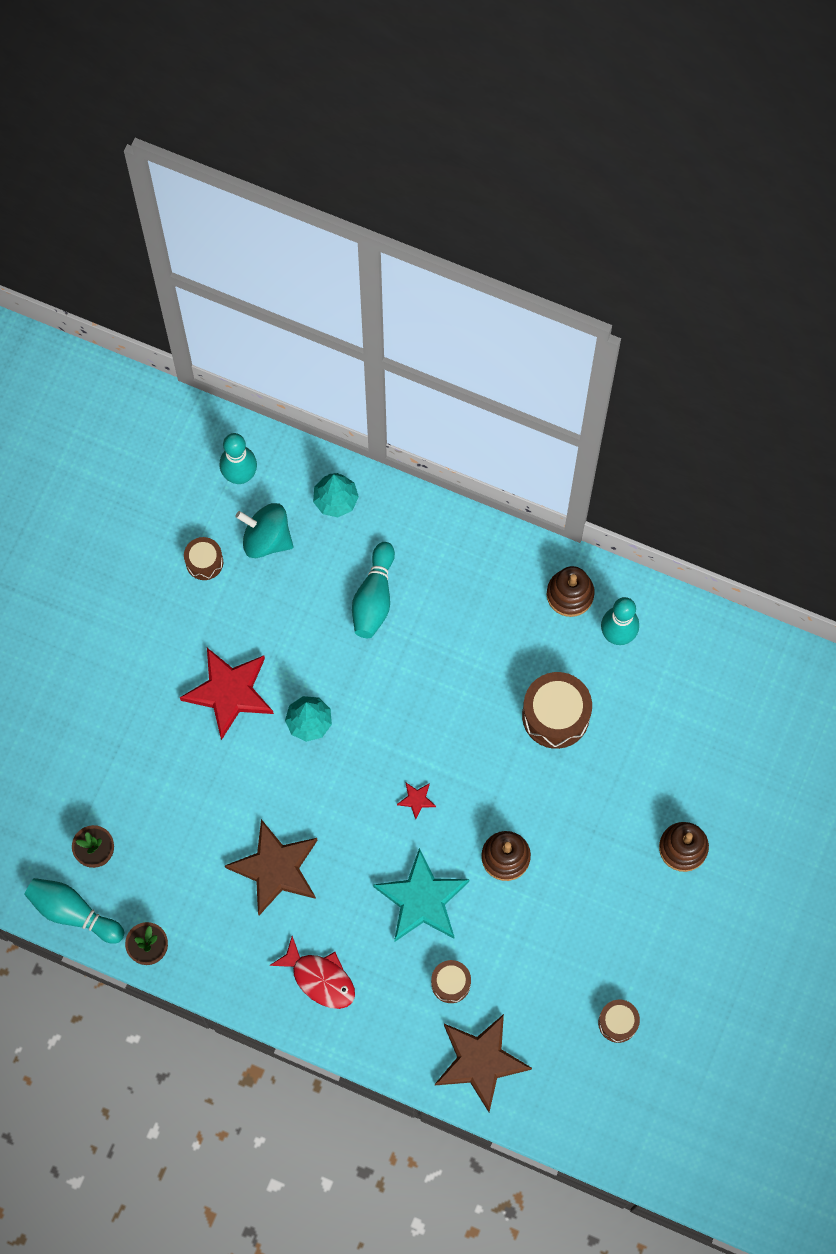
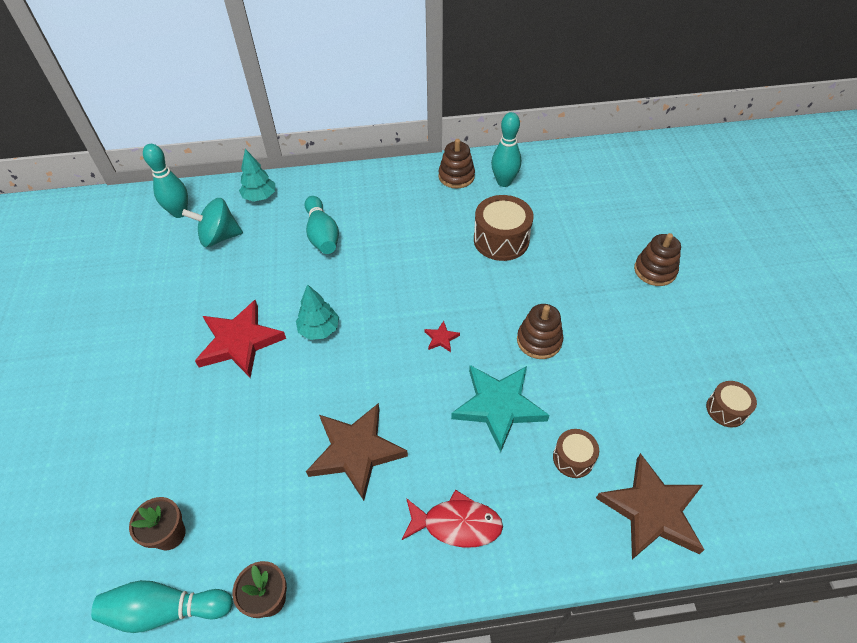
camera: 30 degrees left, 20 degrees down
brown drum [184,537,223,580] -> none

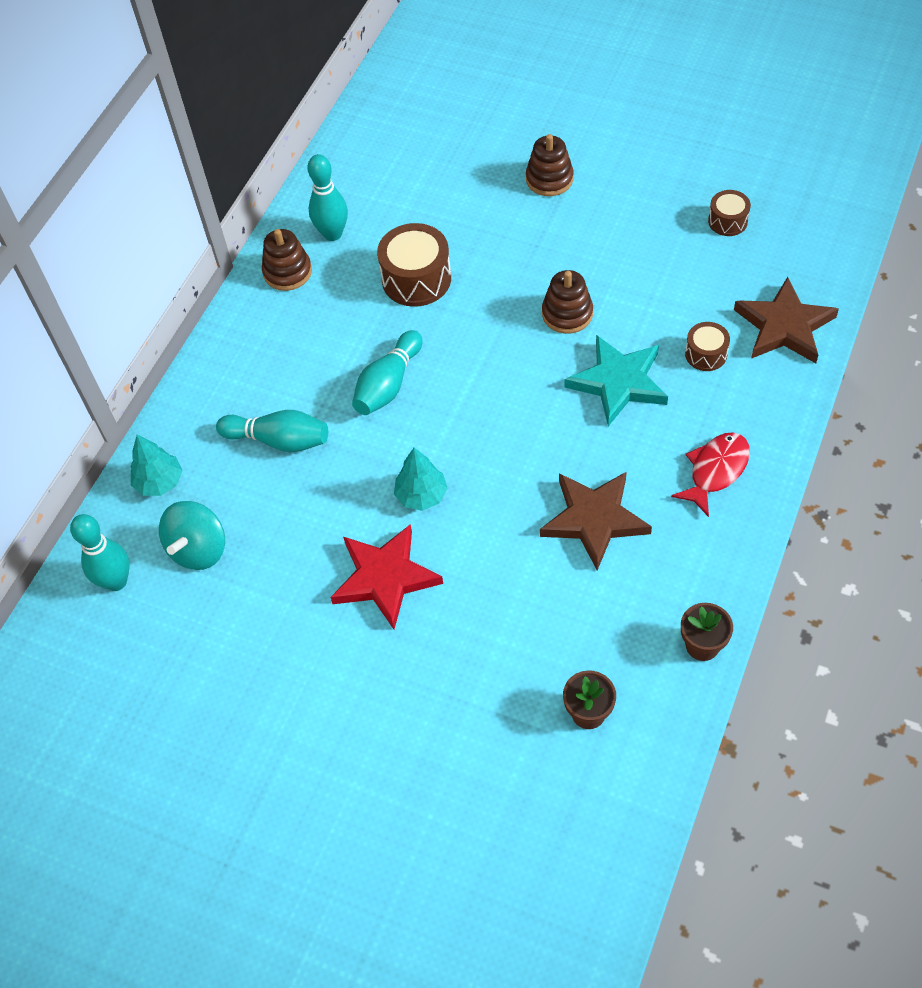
camera: 55 degrees left, 5 degrees up
turquoise bowling pin [91,580,233,633] -> turquoise bowling pin moved to [352,330,422,415]
red star [424,321,460,352] -> none

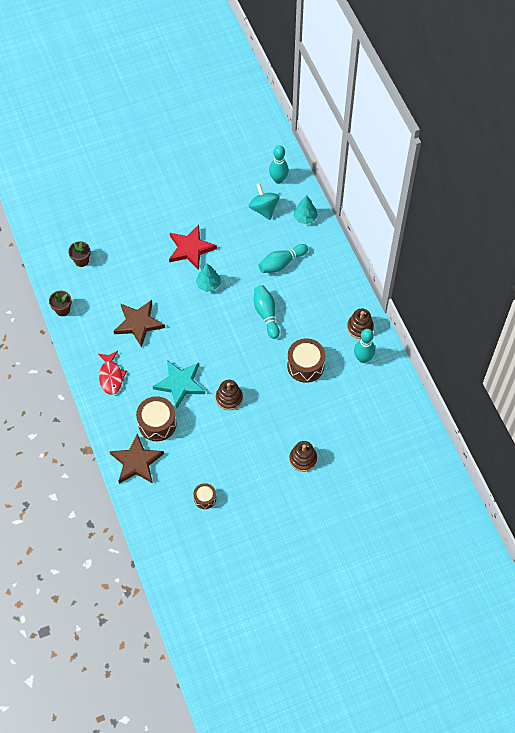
camera: 130 degrees right, 5 degrees up
brown drum [685,322,730,371] -> brown drum [136,396,177,441], size x1.77

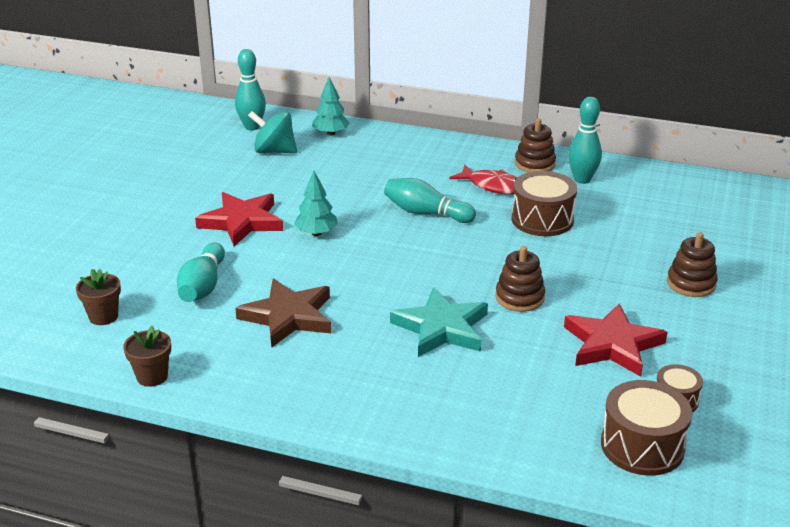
camera: 50 degrees left, 30 degrees down
red fish [98,351,127,395] -> red fish moved to [449,164,517,194]
brown star [110,433,164,484] -> none
brown drum [136,396,177,441] -> brown drum moved to [601,380,692,476]
turquoise bowling pin [259,244,308,273] -> turquoise bowling pin moved to [177,242,225,302]
none -> red star [564,303,667,377]

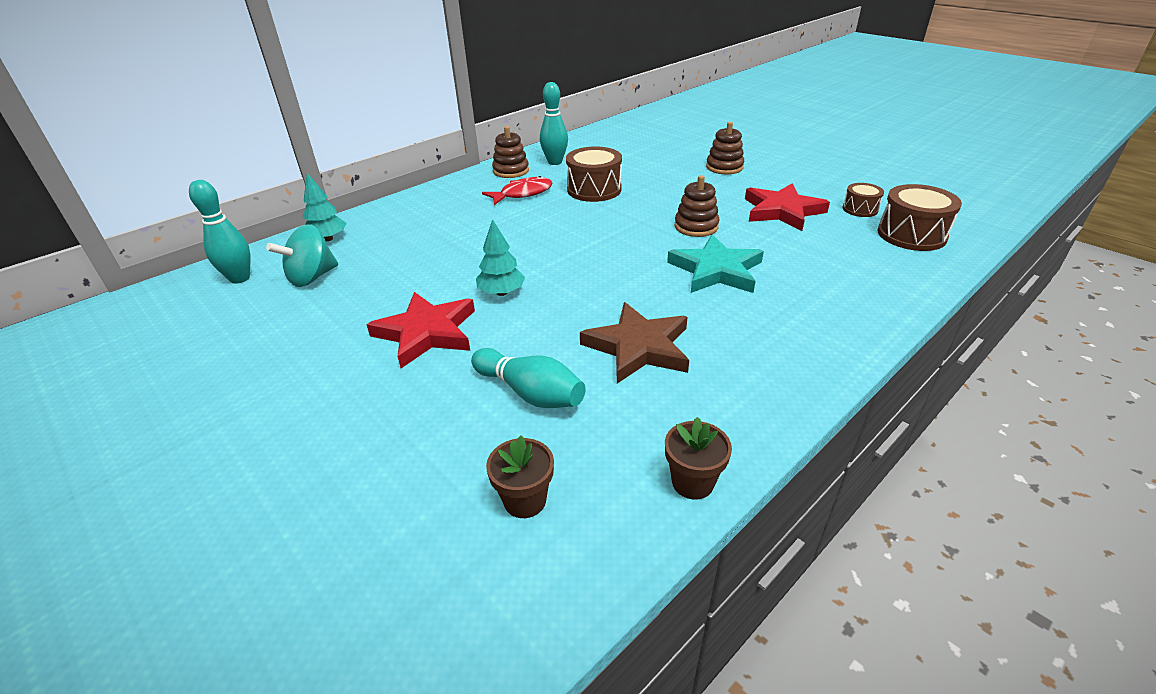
camera: 60 degrees left, 5 degrees up
turquoise bowling pin [384,178,476,223] -> none

